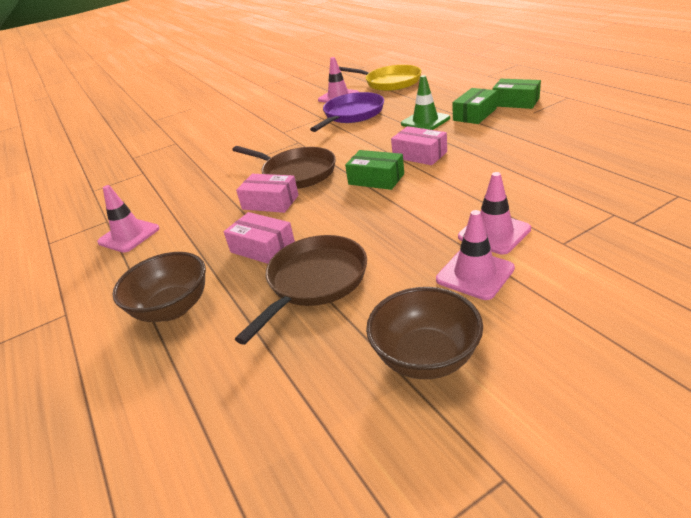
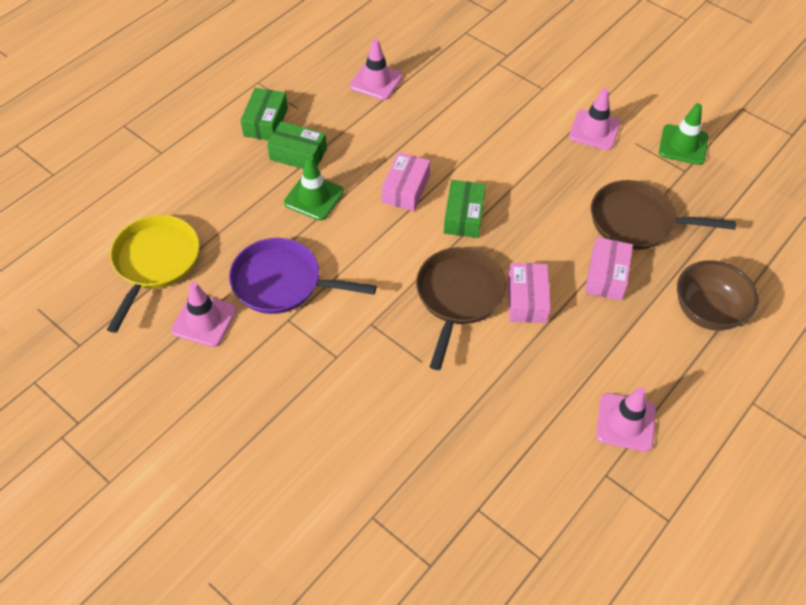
camera: 115 degrees left, 20 degrees up
brown bowl [366,287,483,379] -> green traffic cone [659,103,708,165]
pink traffic cone [458,172,531,255] -> pink traffic cone moved to [350,39,403,100]

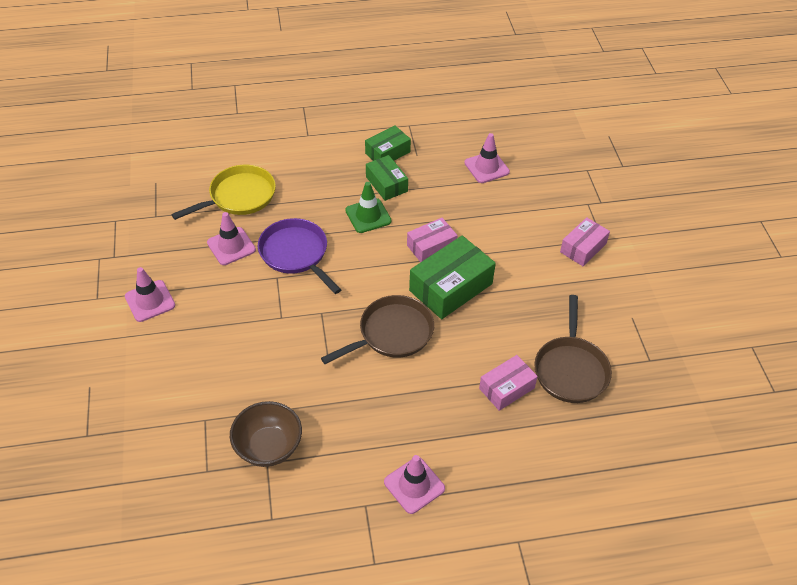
camera: 40 degrees right, 5 degrees down
green box [444,180,486,238] -> green box [409,236,496,319], size x1.64
pink box [508,263,551,323] -> pink box moved to [560,217,610,266]
pink traffic cone [569,88,621,150] -> pink traffic cone moved to [125,267,175,322]
brown pan [591,180,736,250] -> brown pan turned 135 degrees counterclockwise [534,295,612,403]
green traffic cone [659,103,708,165] -> none
brown bowl [677,260,758,331] -> brown bowl moved to [230,401,302,467]

